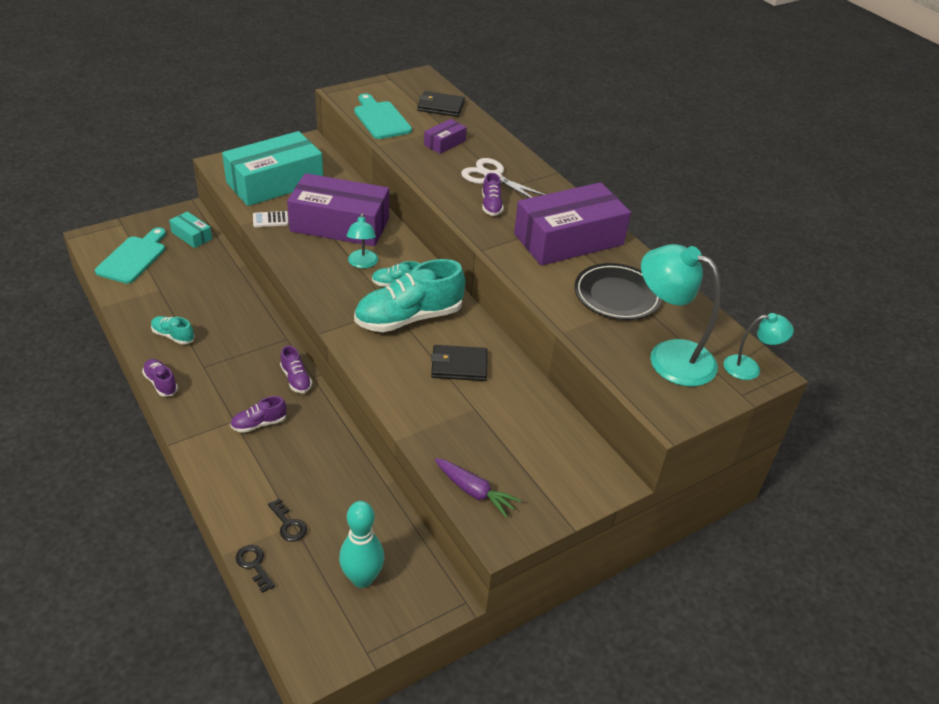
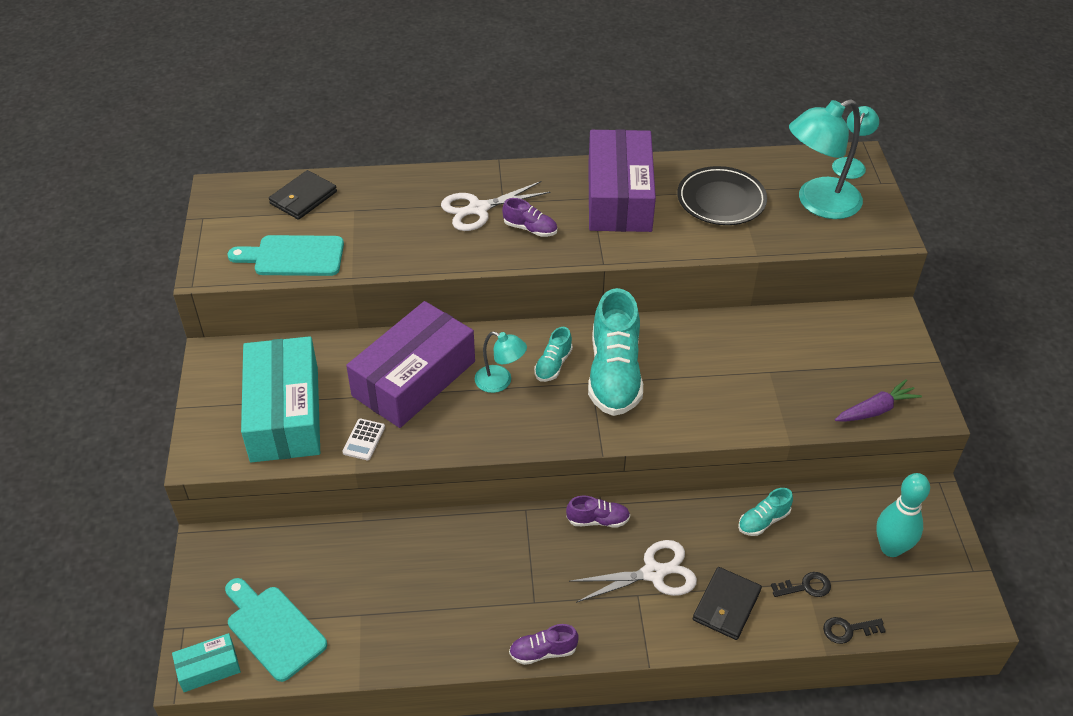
camera: 60 degrees left, 5 degrees up
turquoise shoe [151,316,195,345] -> turquoise shoe moved to [738,488,793,536]
turquoise box [169,211,212,248] -> turquoise box moved to [172,633,241,692]
purple shoe [230,396,287,433] -> white scissors [569,540,697,603]
purple box [424,119,467,154] -> none
black wallet [431,345,488,381] -> black wallet moved to [693,567,762,640]

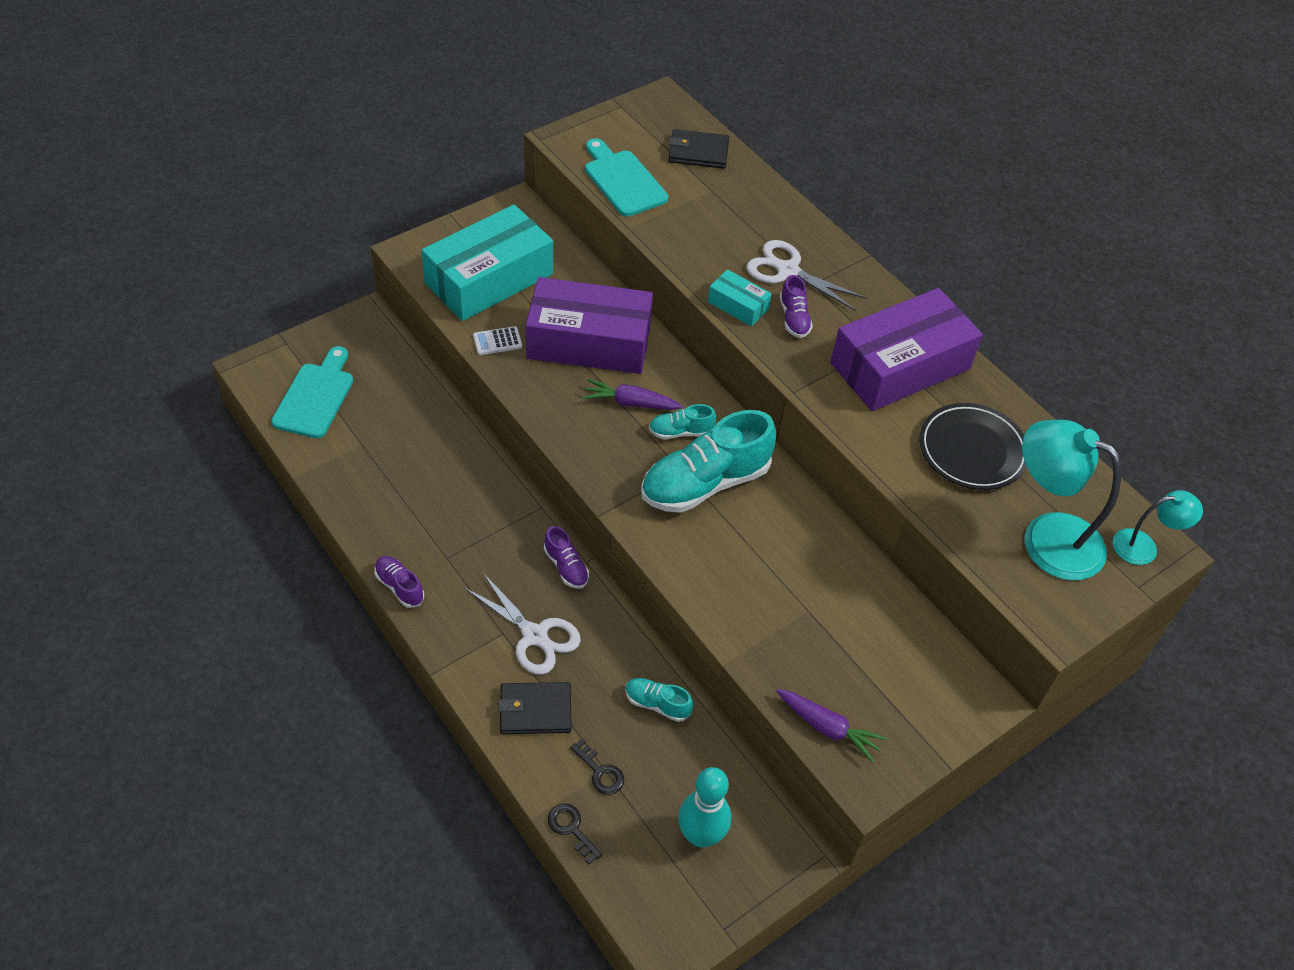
camera: 55 degrees right, 5 degrees up
turquoise box [172,633,241,692] -> turquoise box moved to [708,269,771,326]
turquoise lamp [475,331,527,393] -> purple carrot [582,379,683,410]

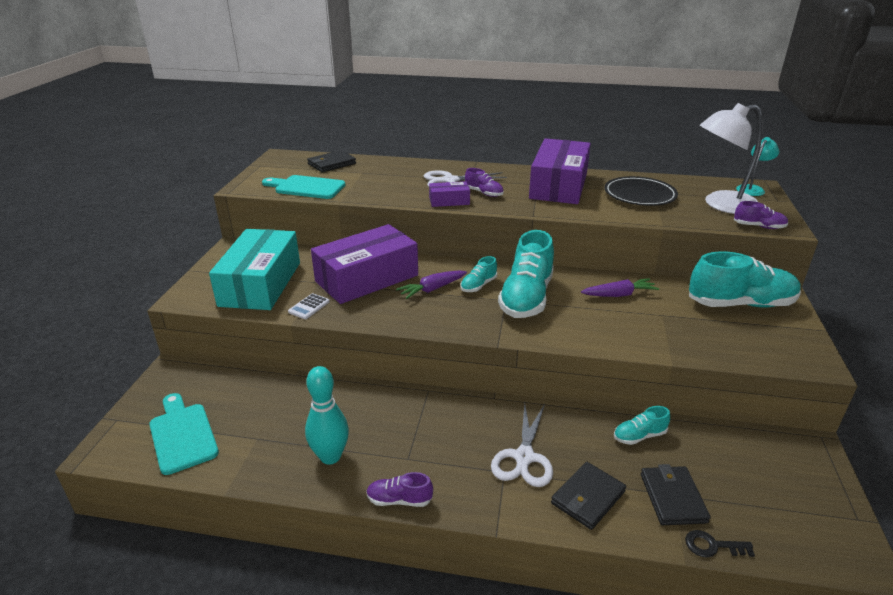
camera: 40 degrees left, 20 degrees down
white scissors [464,573,581,675] -> white scissors turned 105 degrees clockwise [491,403,553,487]
purple shoe [544,526,589,589] -> purple shoe moved to [734,201,788,229]
black key [570,738,624,795] -> black wallet [641,464,711,525]
turquoise bowling pin [678,767,731,848] -> turquoise bowling pin moved to [305,366,349,465]
turquoise box [708,269,771,326] -> purple box [429,181,470,207]
purple carrot [777,689,887,763] -> purple carrot moved to [581,278,659,297]
turquoise lamp [1022,420,1121,581] -> white lamp [700,103,763,214]
none -> turquoise shoe [689,251,801,307]

